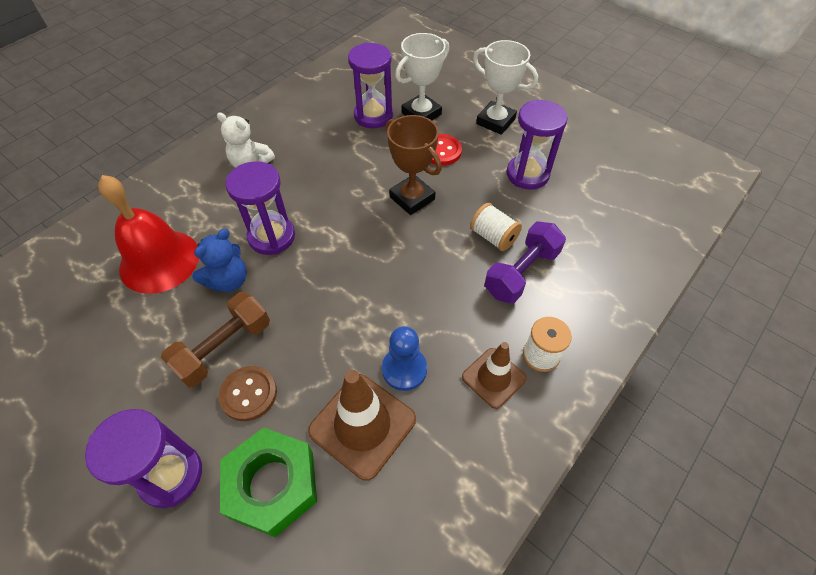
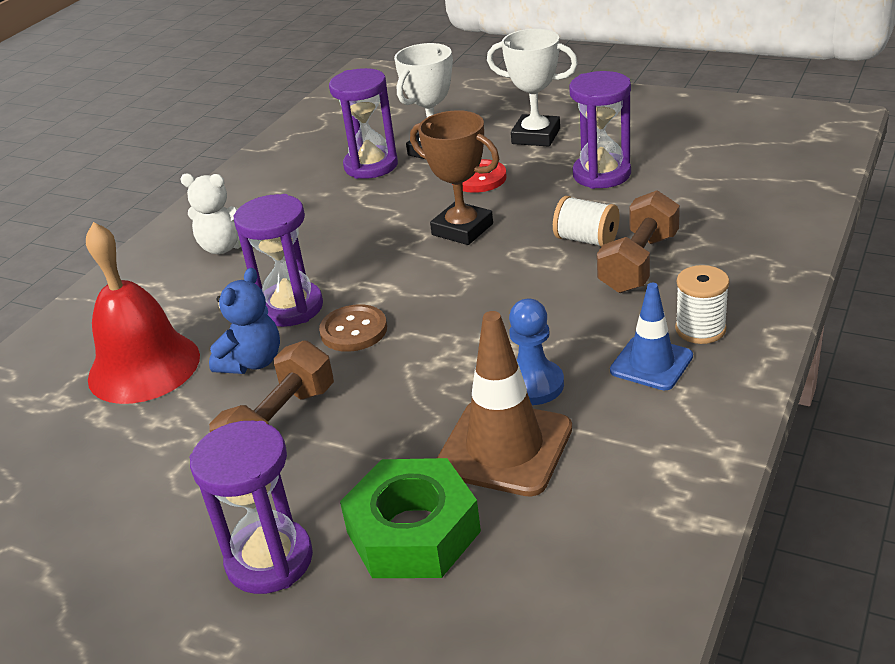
camera: 10 degrees left, 20 degrees down
brown button [219,366,277,421] -> brown button moved to [319,304,387,352]
brown traffic cone [462,342,527,409] -> blue traffic cone [610,283,693,390]
purple dumbbell [485,222,566,304] -> brown dumbbell [597,190,680,293]

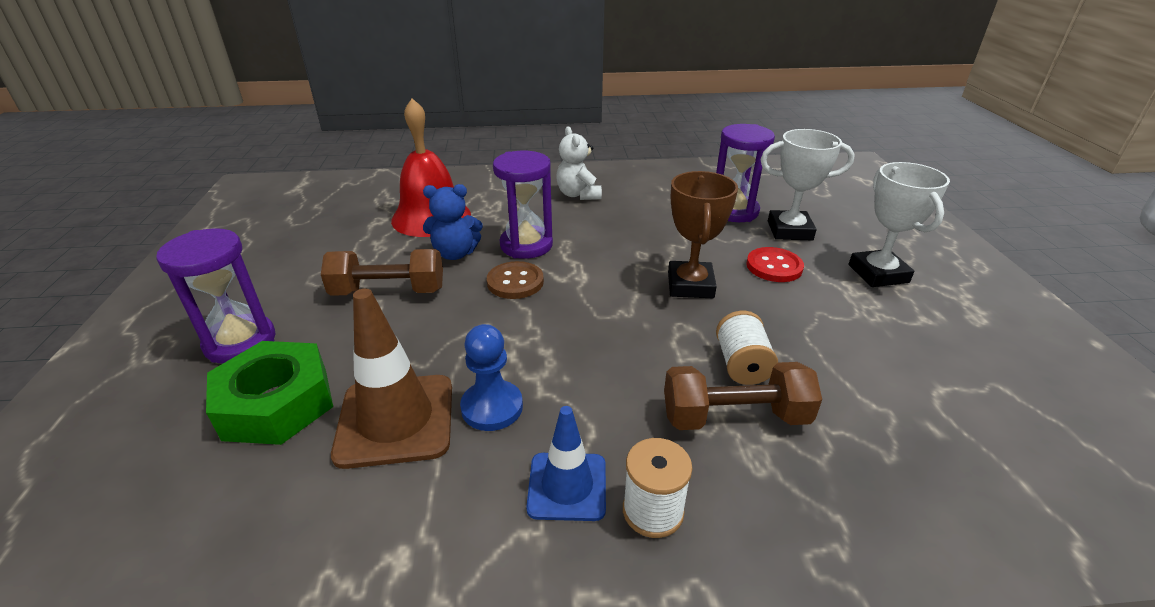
camera: 55 degrees right, 0 degrees up
purple hourglass [569,71,631,189] -> none

